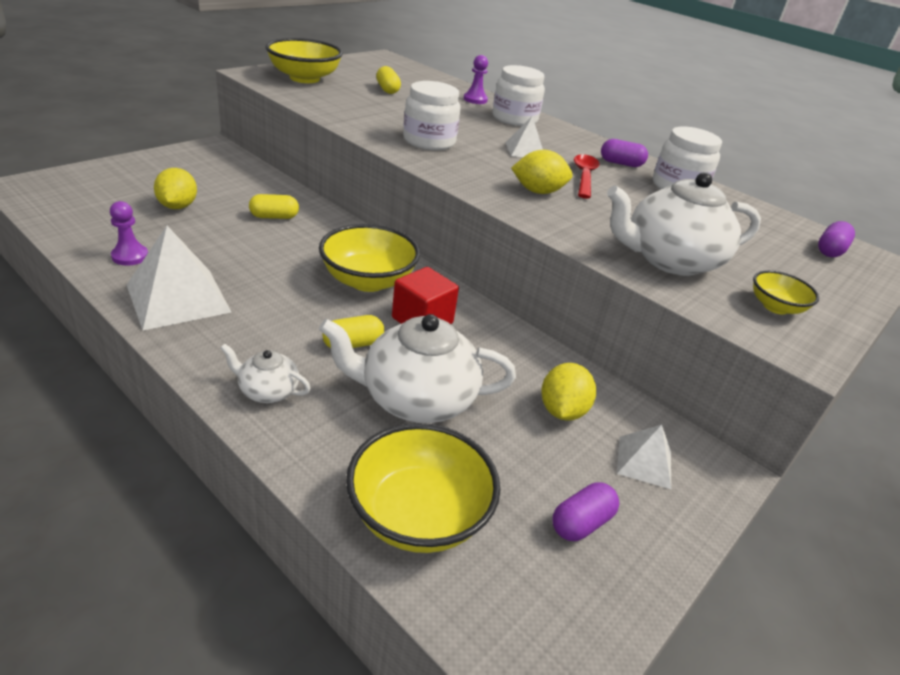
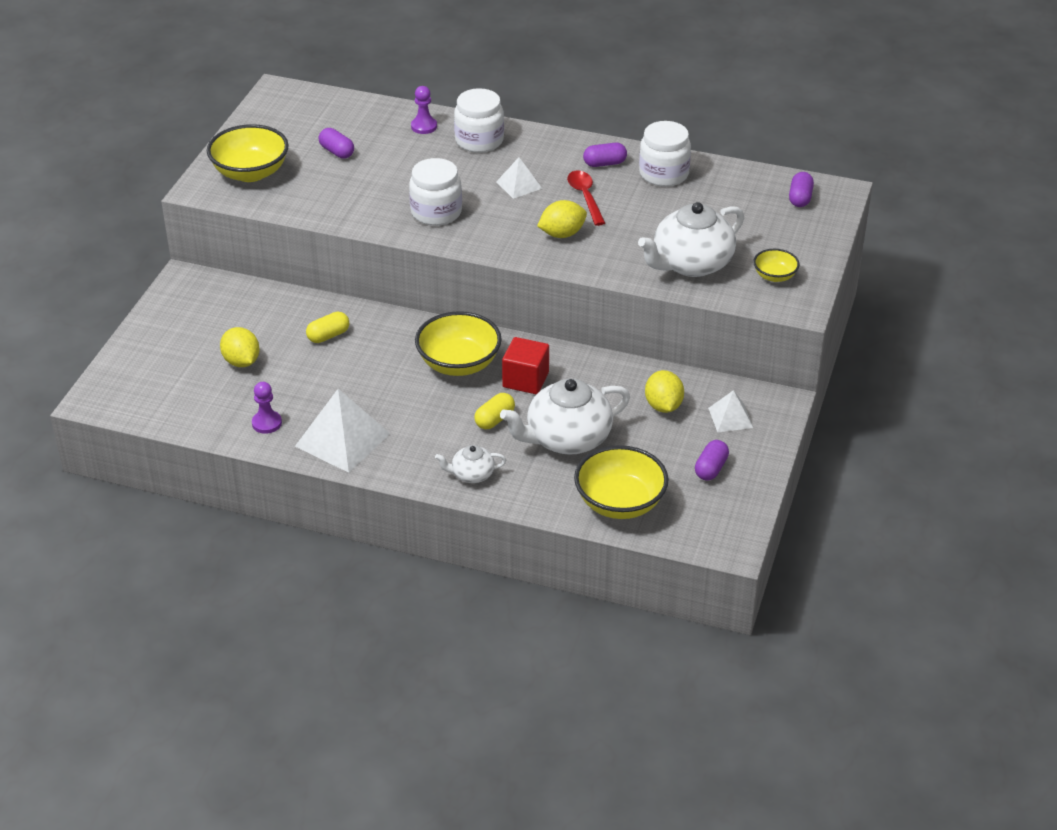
camera: 20 degrees left, 5 degrees up
yellow capsule [376,66,401,94] -> purple capsule [319,128,354,159]

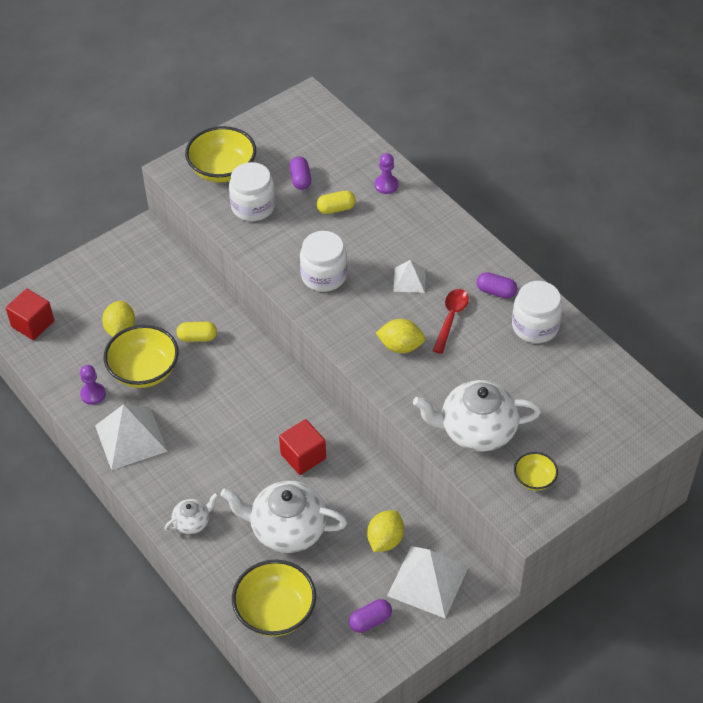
camera: 35 degrees right, 10 degrees up
yellow bowl [415,311,502,376] -> yellow bowl moved to [104,325,179,388]
white teapot [435,445,506,483] -> white teapot turned 120 degrees clockwise [164,493,219,534]
white jar [454,88,504,153] -> white jar moved to [229,162,275,221]
yellow capsule [474,393,515,429] -> yellow capsule moved to [316,191,356,214]
white pyramid [708,390,753,432] -> white pyramid [387,546,468,619], size x1.82
purple capsule [789,172,814,207] -> none
none -> red cube [6,289,54,340]

